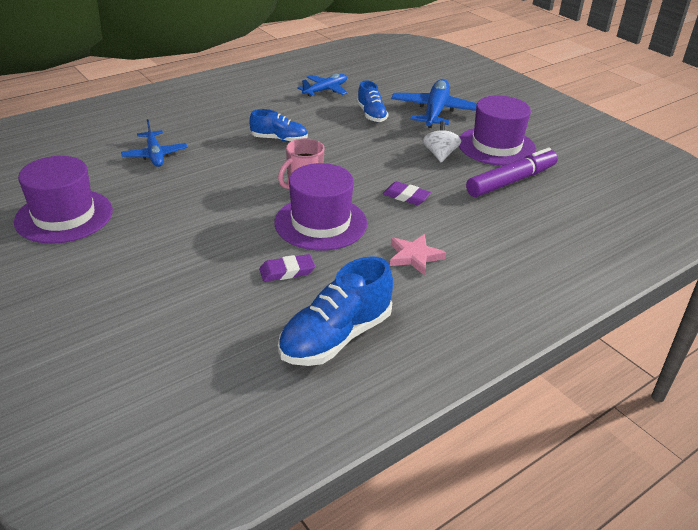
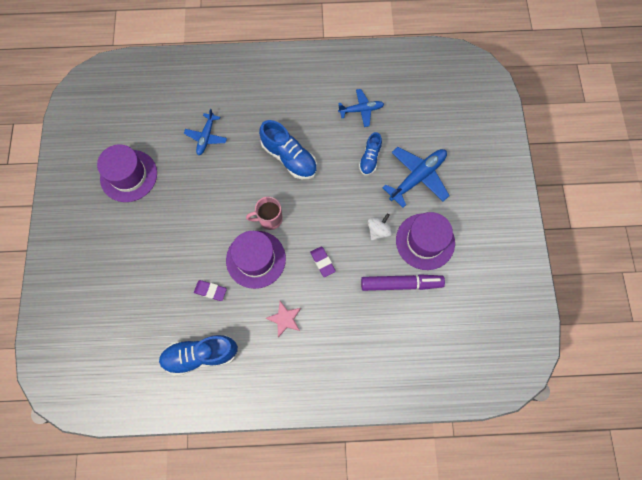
camera: 35 degrees right, 35 degrees up
blue shoe [249,109,308,142] -> blue shoe [259,120,317,179], size x1.65

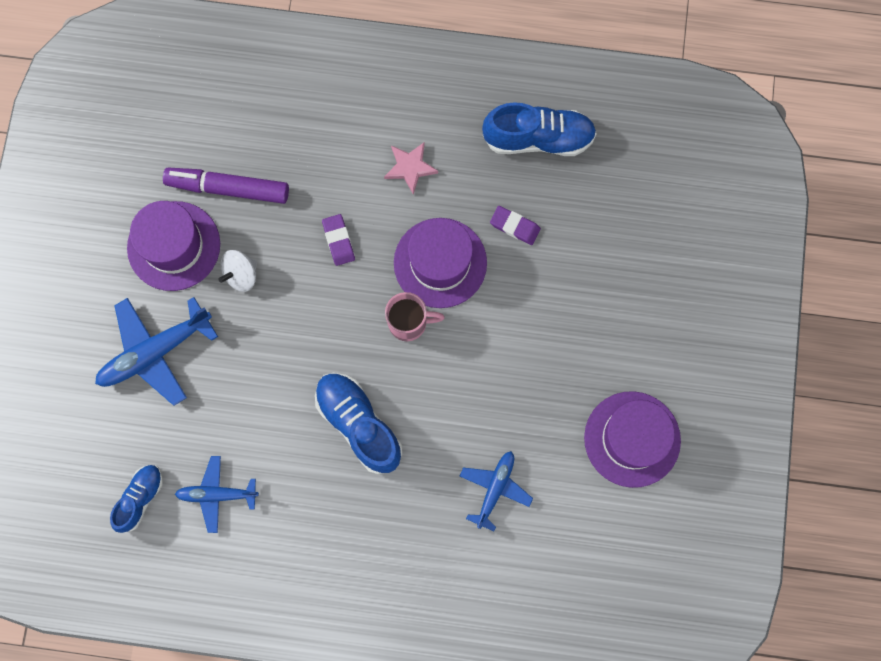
camera: 170 degrees left, 5 degrees up
blue shoe [359,132,382,175] -> blue shoe moved to [110,465,163,533]

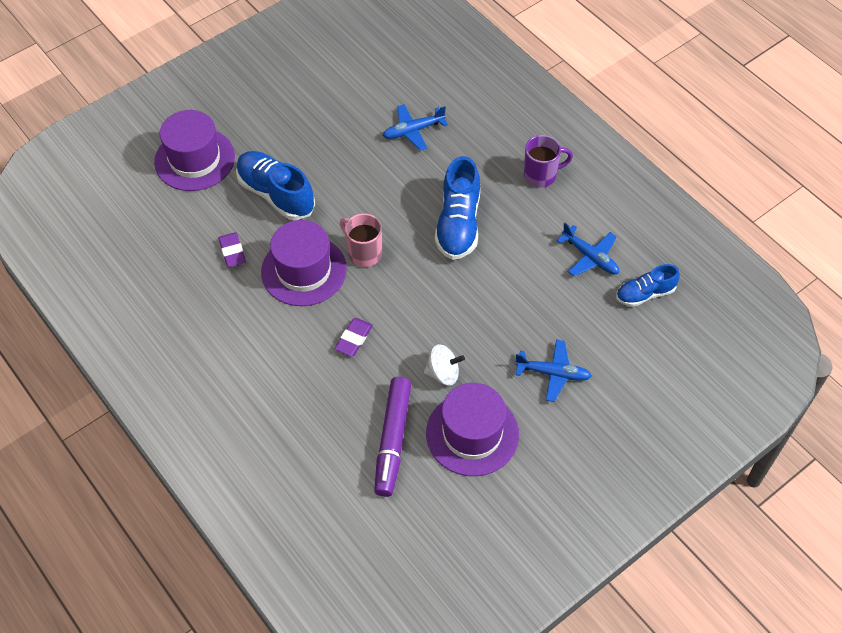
camera: 135 degrees left, 20 degrees down
blue plane [95,297,218,406] -> blue plane [515,339,592,402], size x0.62
purple marker [163,167,289,204] -> purple marker turned 45 degrees clockwise [374,377,411,497]
pink star [384,142,438,195] -> none
blue shoe [482,102,597,156] -> blue shoe moved to [236,151,315,220]
purple hat [584,391,681,488] -> purple hat moved to [154,110,235,191]
none -> purple mug [524,135,573,188]

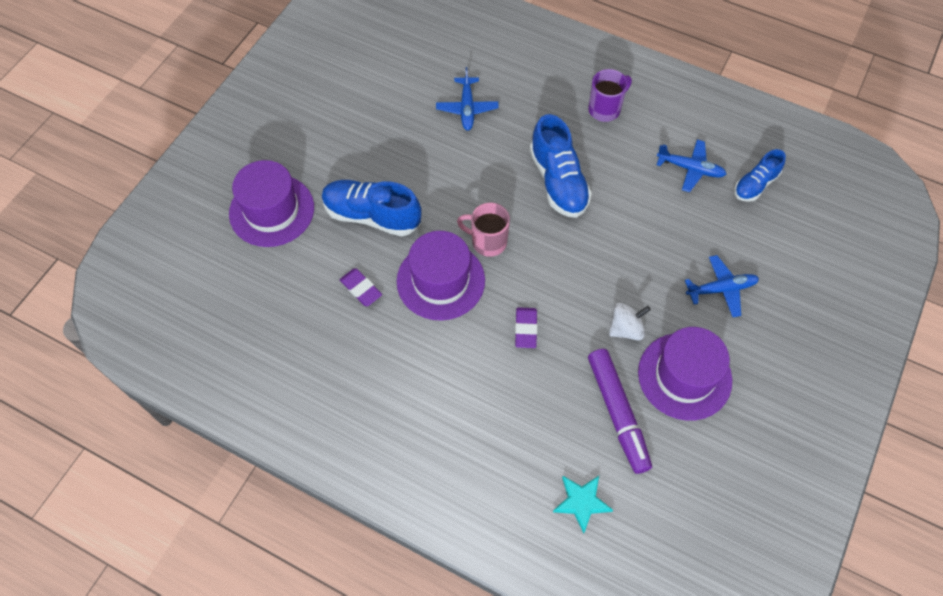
camera: 25 degrees left, 5 degrees up
blue plane [383,104,448,151] -> blue plane turned 45 degrees counterclockwise [436,67,499,131]
none -> turquoise star [553,476,613,534]

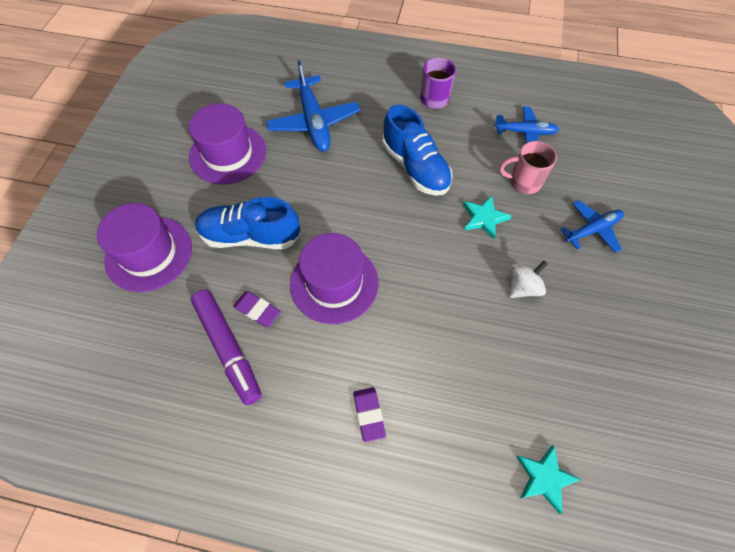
camera: 15 degrees left, 0 degrees up
blue plane [436,67,499,131] -> blue plane [266,60,360,151], size x1.61
pink mug [457,203,510,257] -> pink mug moved to [499,141,557,194]
purple eraser [515,307,537,348] -> purple eraser moved to [353,387,386,442]
purple marker [588,349,652,474] -> purple marker moved to [191,290,262,405]
purple hat [638,327,732,421] -> purple hat moved to [189,103,266,185]
blue shoe [734,149,786,202] -> none
none -> turquoise star [463,195,511,239]

